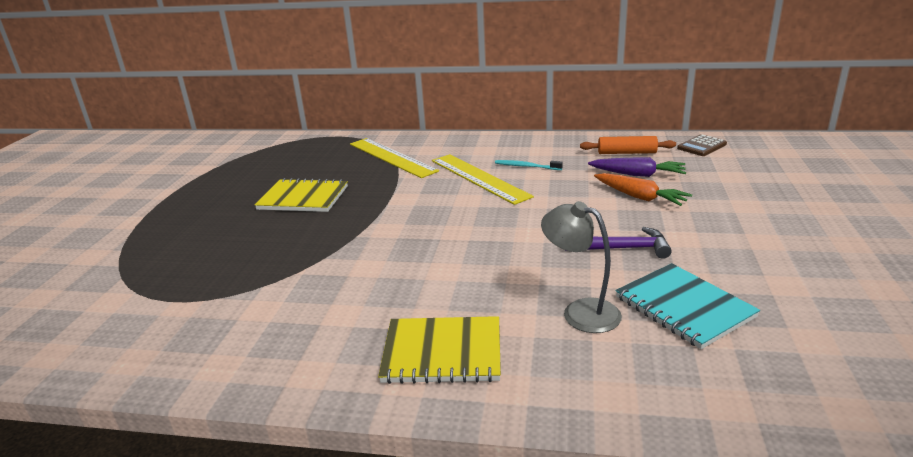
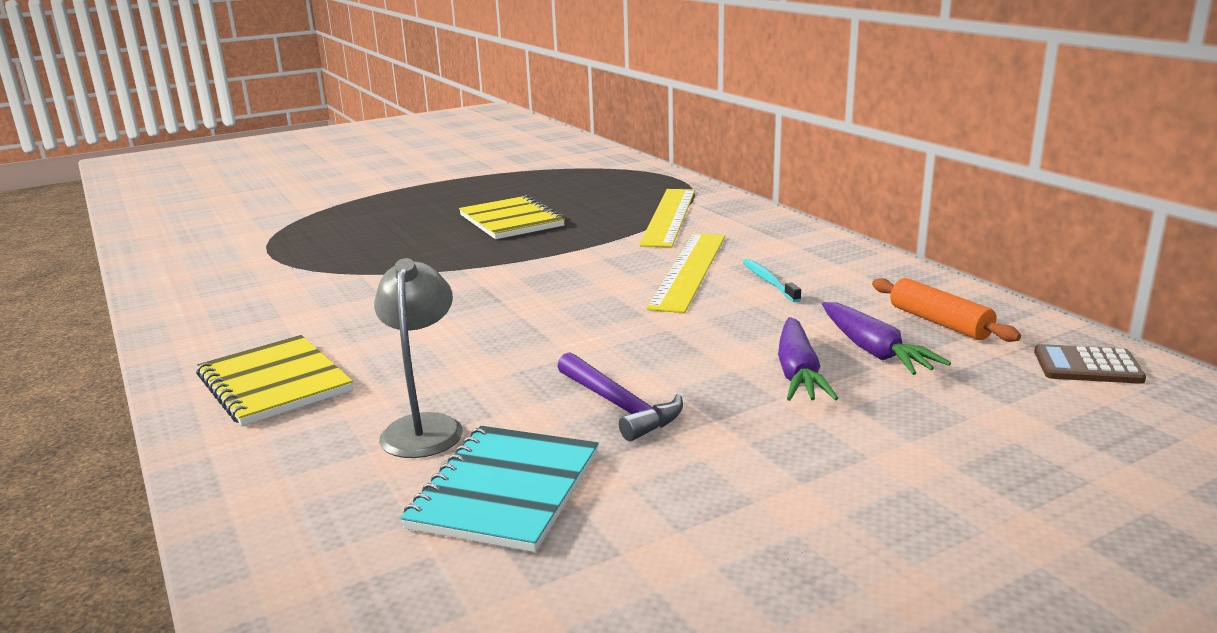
camera: 50 degrees right, 5 degrees down
orange carrot [594,173,692,206] -> purple carrot [778,317,838,401]

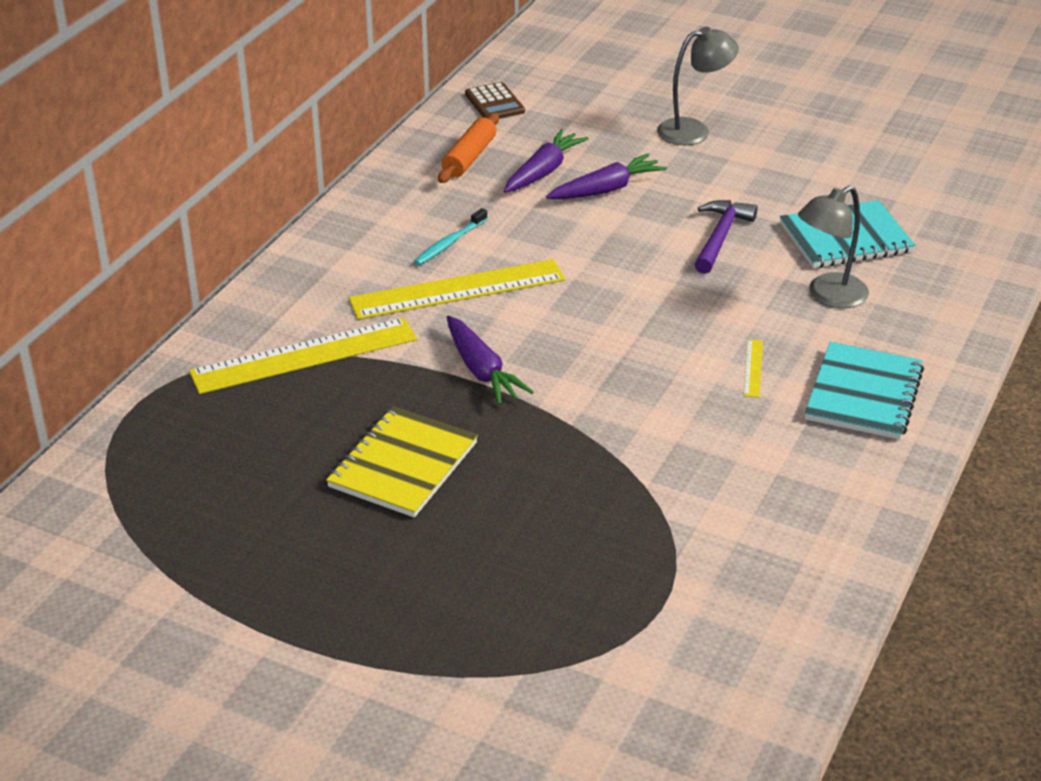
camera: 125 degrees left, 15 degrees up
yellow notebook [196,335,353,426] -> turquoise notebook [805,342,924,440]
none -> purple carrot [447,315,534,405]
none -> grey lamp [657,27,739,145]
none -> yellow ruler [743,339,763,398]

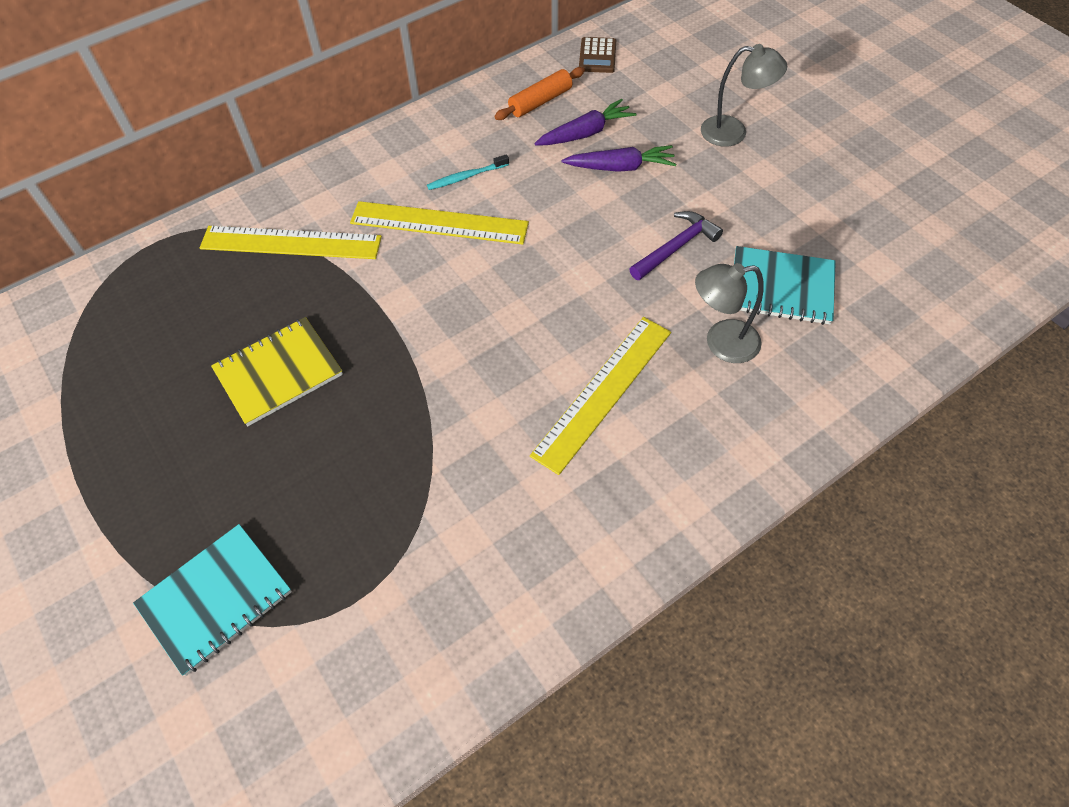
camera: 30 degrees right, 20 degrees up
purple carrot [447,315,534,405] -> none
yellow ruler [743,339,763,398] -> yellow ruler [530,317,671,475], size x2.46
turquoise notebook [805,342,924,440] -> turquoise notebook moved to [133,524,292,676]

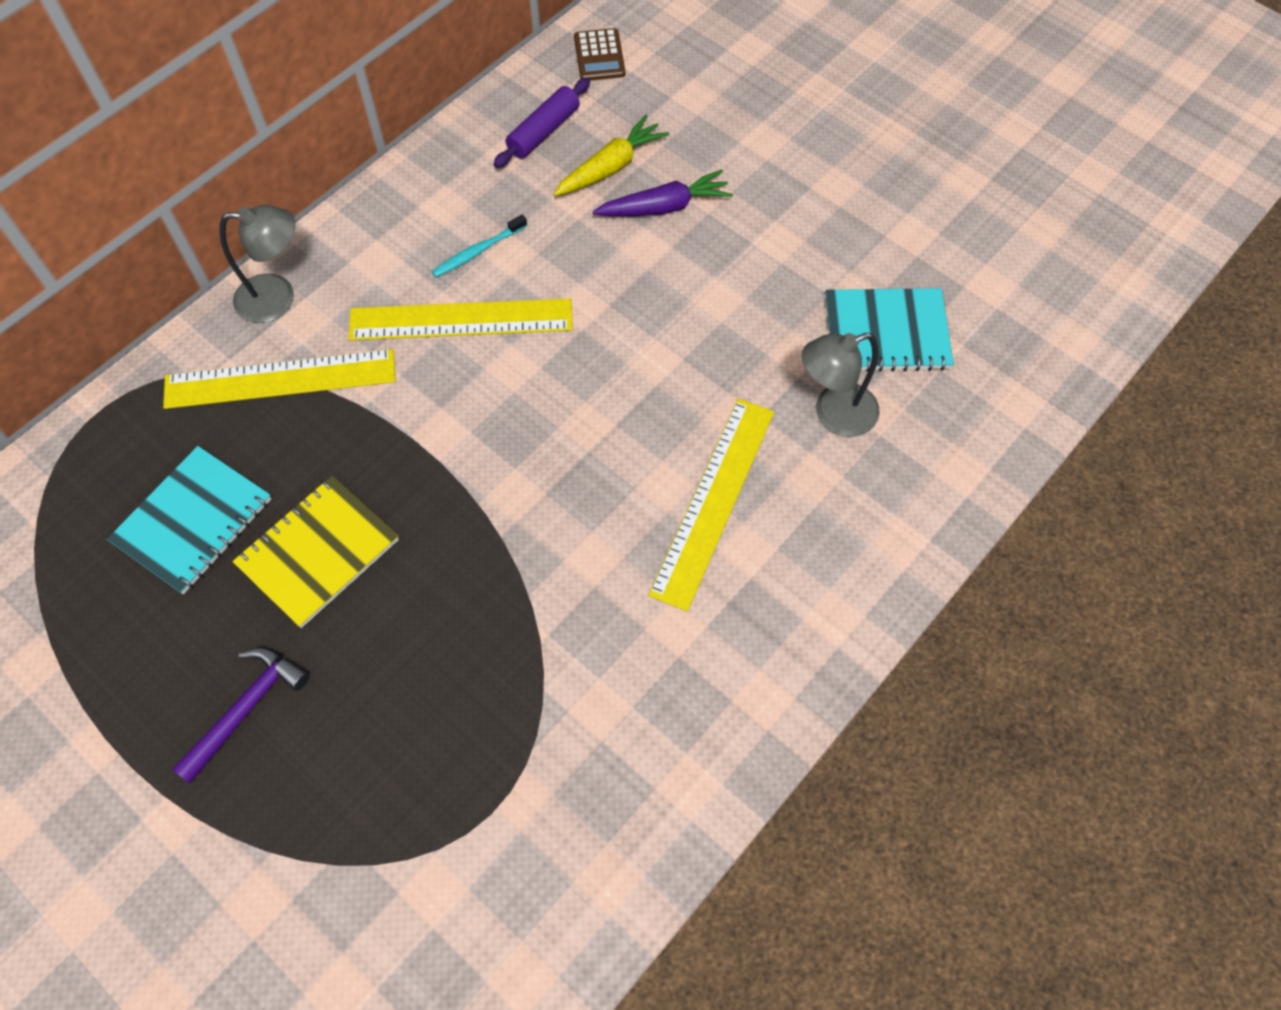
camera: 15 degrees left, 5 degrees up
turquoise notebook [133,524,292,676] -> turquoise notebook moved to [107,446,272,594]
orange rolling pin [494,67,585,120] -> purple rolling pin [493,78,590,168]
purple carrot [534,99,636,145] -> yellow carrot [553,115,669,196]
purple hammer [629,211,723,280] -> purple hammer moved to [172,647,310,783]
grey lamp [701,44,787,147] -> grey lamp moved to [220,205,295,323]

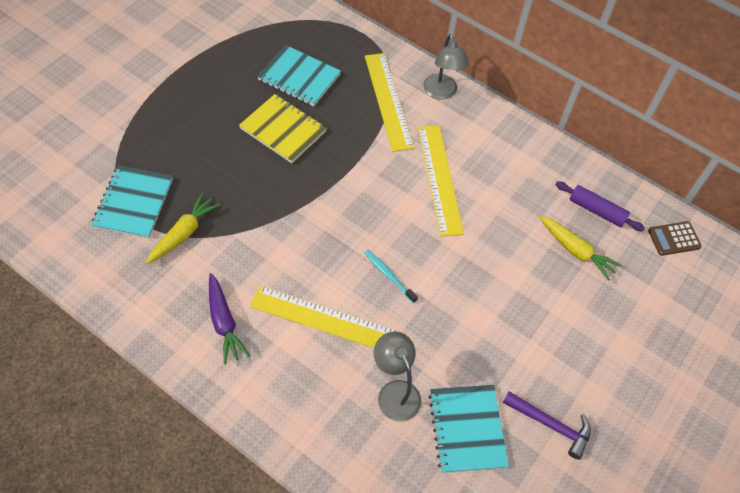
camera: 80 degrees right, 5 degrees down
purple hammer [172,647,310,783] -> purple hammer moved to [503,391,591,460]
turquoise toothbrush [432,214,527,277] -> turquoise toothbrush moved to [364,250,418,303]
purple carrot [593,170,733,216] -> purple carrot moved to [209,273,250,364]
none -> turquoise notebook [91,166,173,239]
none -> yellow carrot [146,193,221,264]

